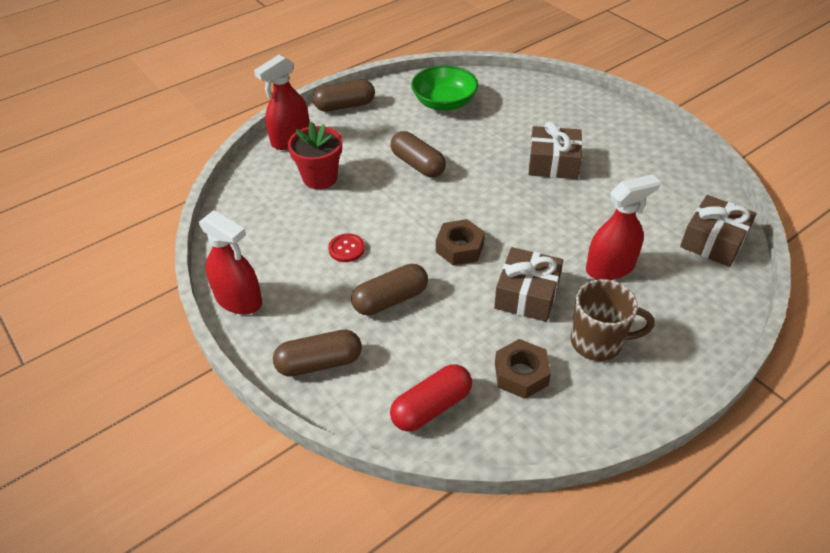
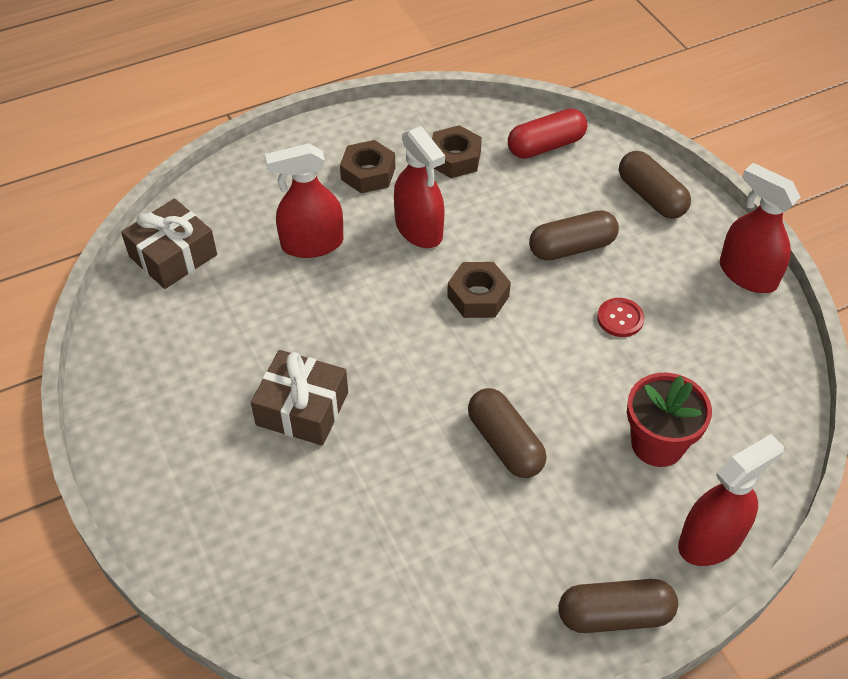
camera: 170 degrees left, 5 degrees up
brown capsule [273,330,362,377] -> brown capsule turned 60 degrees clockwise [619,151,691,219]
green bowl [411,65,478,111] -> none
brown gift [494,247,563,322] -> red spray bottle [394,126,445,248]
brown mug [571,279,654,361] -> brown nut [340,140,395,193]

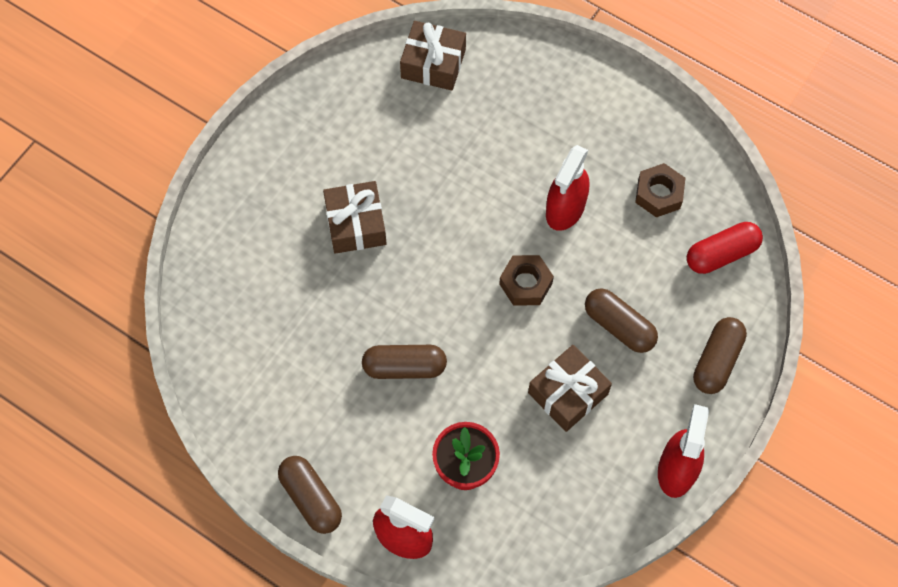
camera: 60 degrees right, 15 degrees up
red spray bottle [265,143,343,258] -> none
brown nut [340,140,395,193] -> none
brown capsule [468,388,547,478] -> brown capsule turned 60 degrees clockwise [362,345,447,379]
red capsule [508,108,587,159] -> red capsule turned 60 degrees counterclockwise [687,222,763,274]
red button [597,298,644,337] -> brown gift [528,345,612,432]

